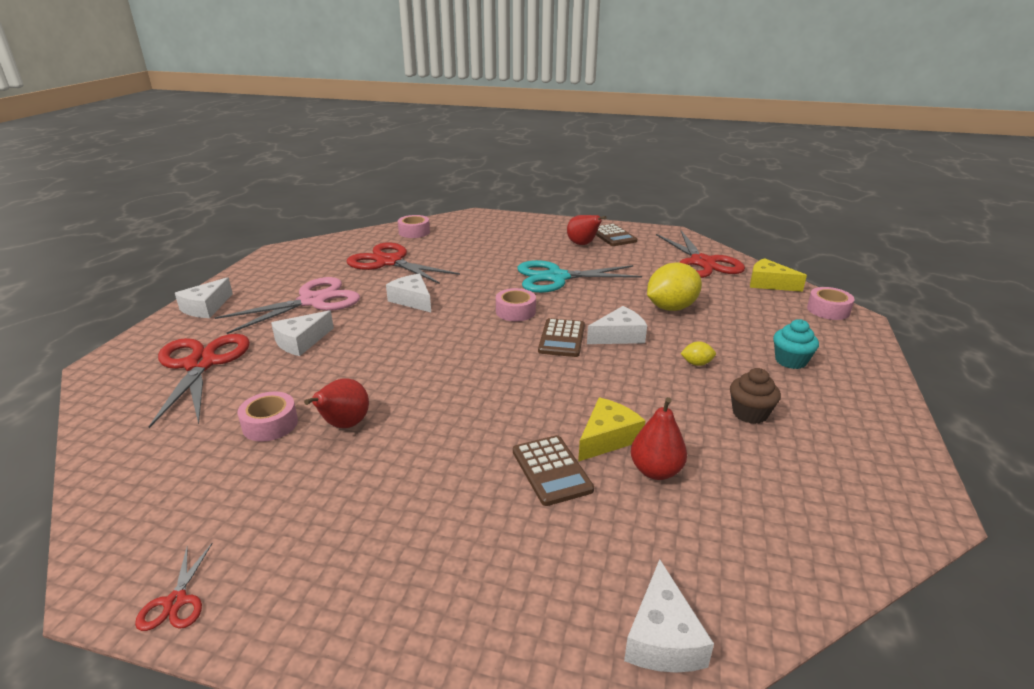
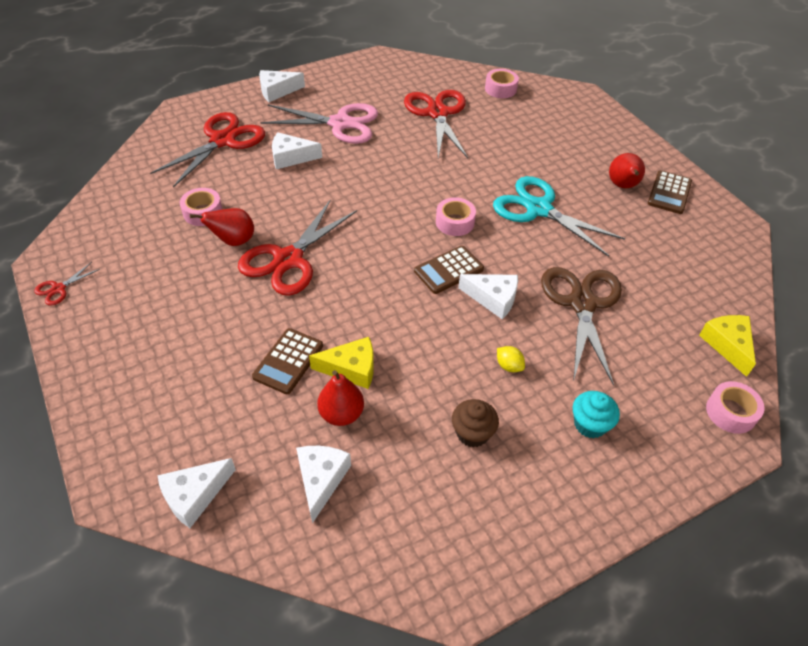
camera: 45 degrees right, 20 degrees up
white cheese [386,274,431,312] -> white cheese moved to [296,446,351,523]
yellow lemon [647,263,702,311] -> brown scissors [541,267,622,386]
red scissors [656,231,745,278] -> red scissors moved to [238,199,357,296]

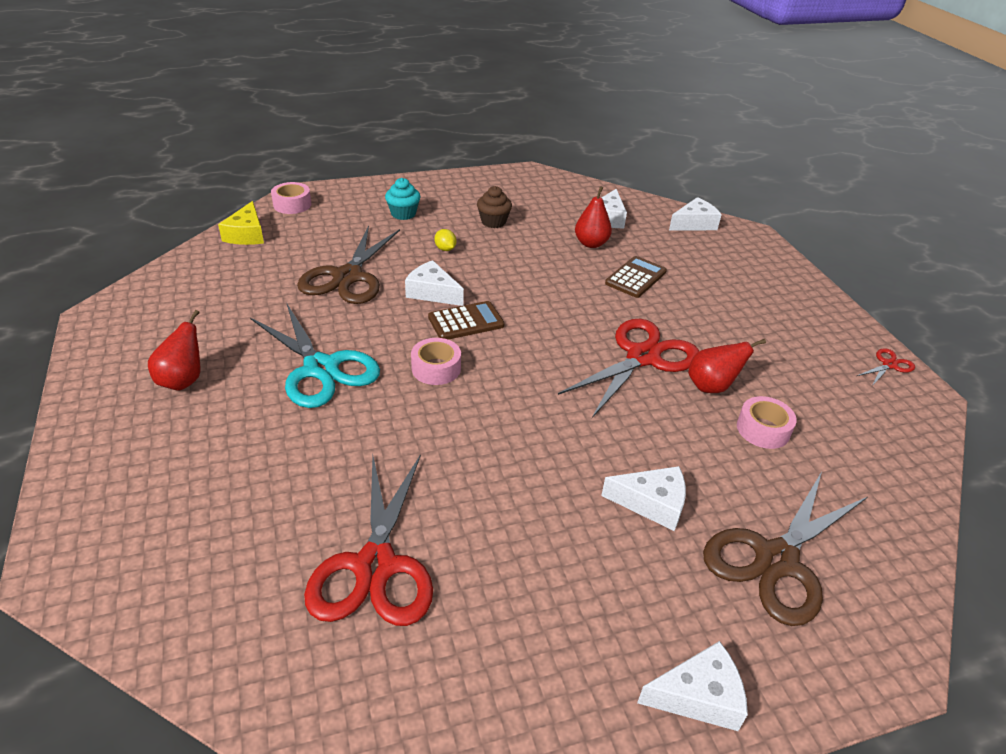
camera: 170 degrees left, 10 degrees down
red scissors [150,112,265,188] -> brown scissors [703,472,868,626]
pink scissors [260,103,378,144] -> none
yellow cheese [309,337,374,389] -> none
pink tape [485,69,519,98] -> none
brown calculator [648,170,692,214] -> none

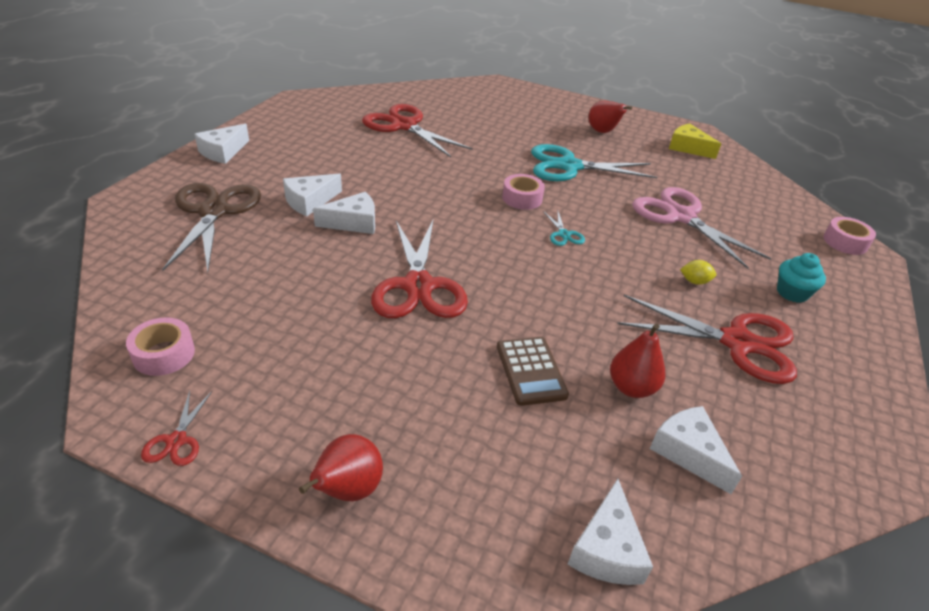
camera: 130 degrees right, 0 degrees up
yellow cheese [218,201,264,245] -> yellow cheese moved to [669,123,721,159]
brown scissors [297,226,400,304] -> pink scissors [632,187,771,269]
white cheese [405,260,464,306] -> white cheese moved to [313,192,375,234]
brown calculator [428,301,505,340] -> turquoise scissors [543,211,585,246]
brown cupcake [477,186,512,228] -> red scissors [617,295,797,384]
red pear [688,339,766,393] -> red pear moved to [299,434,383,501]
pink tape [737,396,797,449] -> pink tape moved to [126,317,195,376]

